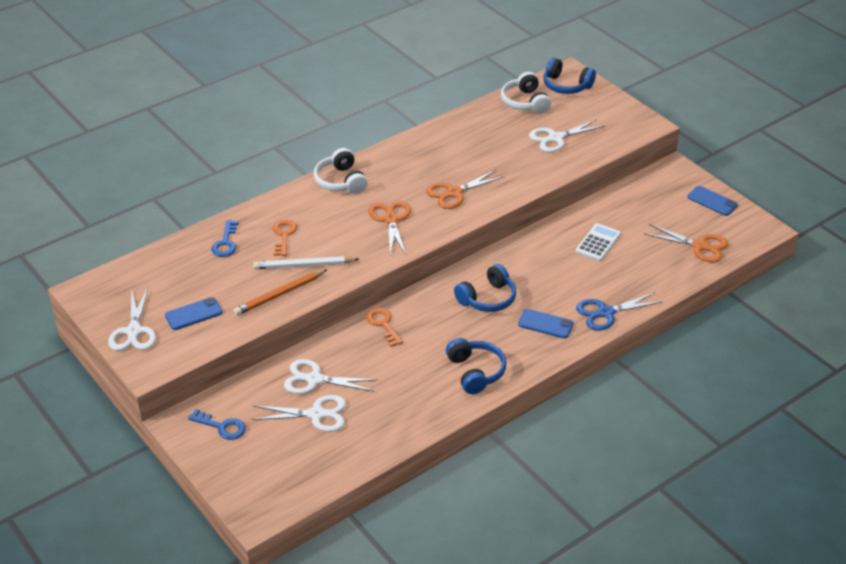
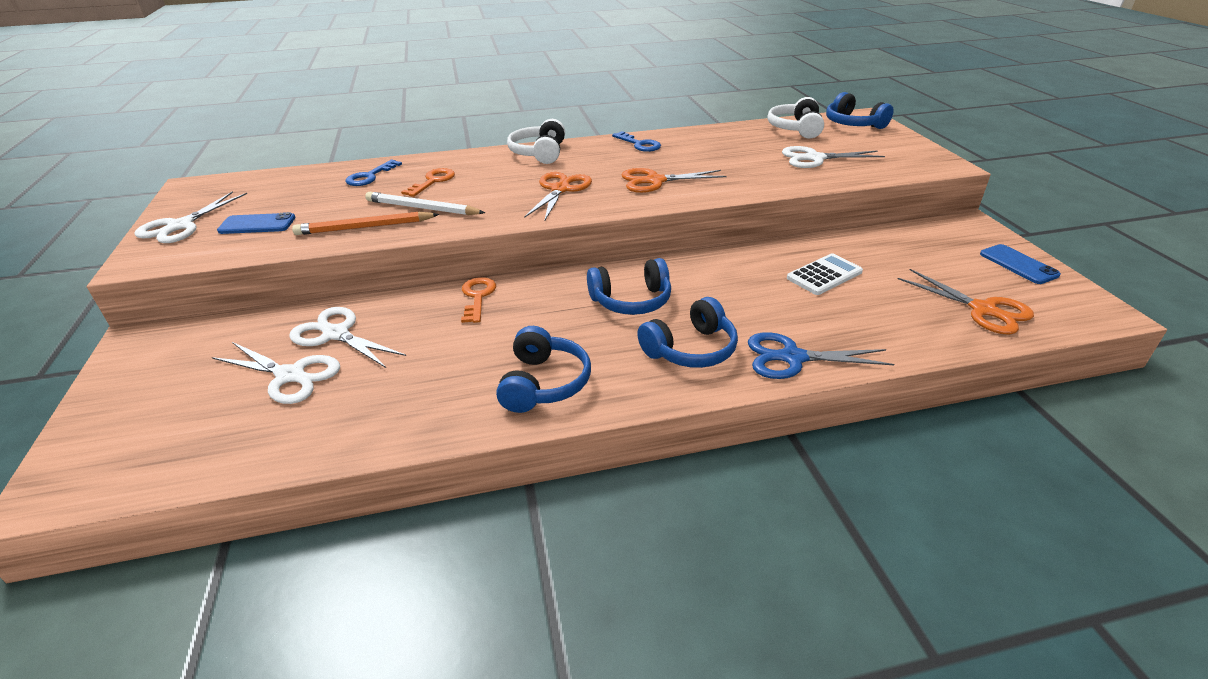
camera: 25 degrees right, 5 degrees down
blue key [188,409,246,440] -> blue key moved to [612,131,661,152]
blue phone [518,309,574,339] -> blue headphones [637,297,738,368]

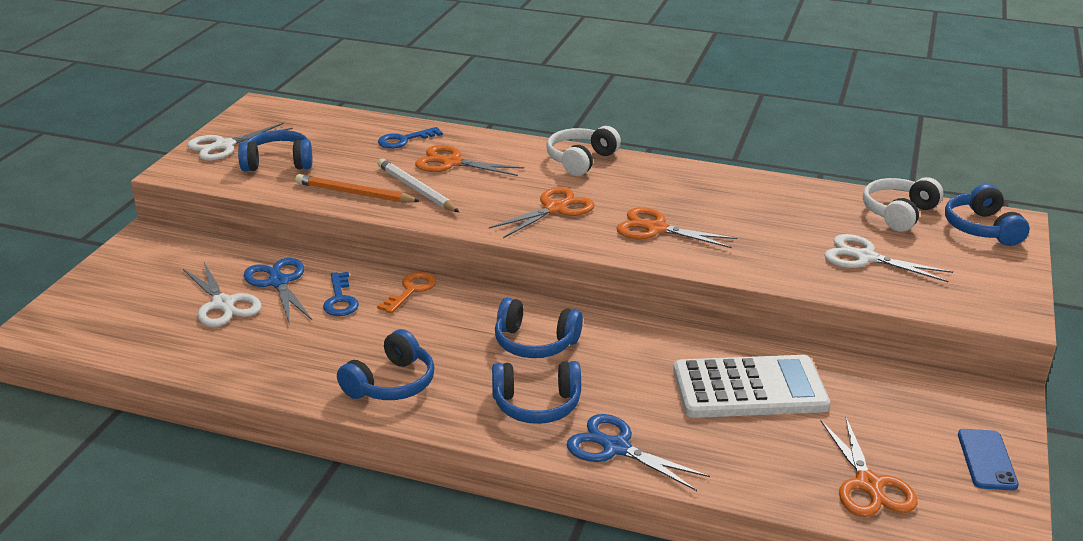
camera: 30 degrees right, 5 degrees down
blue phone [217,212,295,234] -> blue headphones [238,130,312,172]
white scissors [289,307,406,368] -> blue scissors [243,258,312,322]
orange key [401,168,455,197] -> orange scissors [415,145,524,176]
blue key [612,131,661,152] -> blue key moved to [323,272,359,316]
white calculator [787,253,863,295] -> white calculator [673,355,830,418], size x1.78

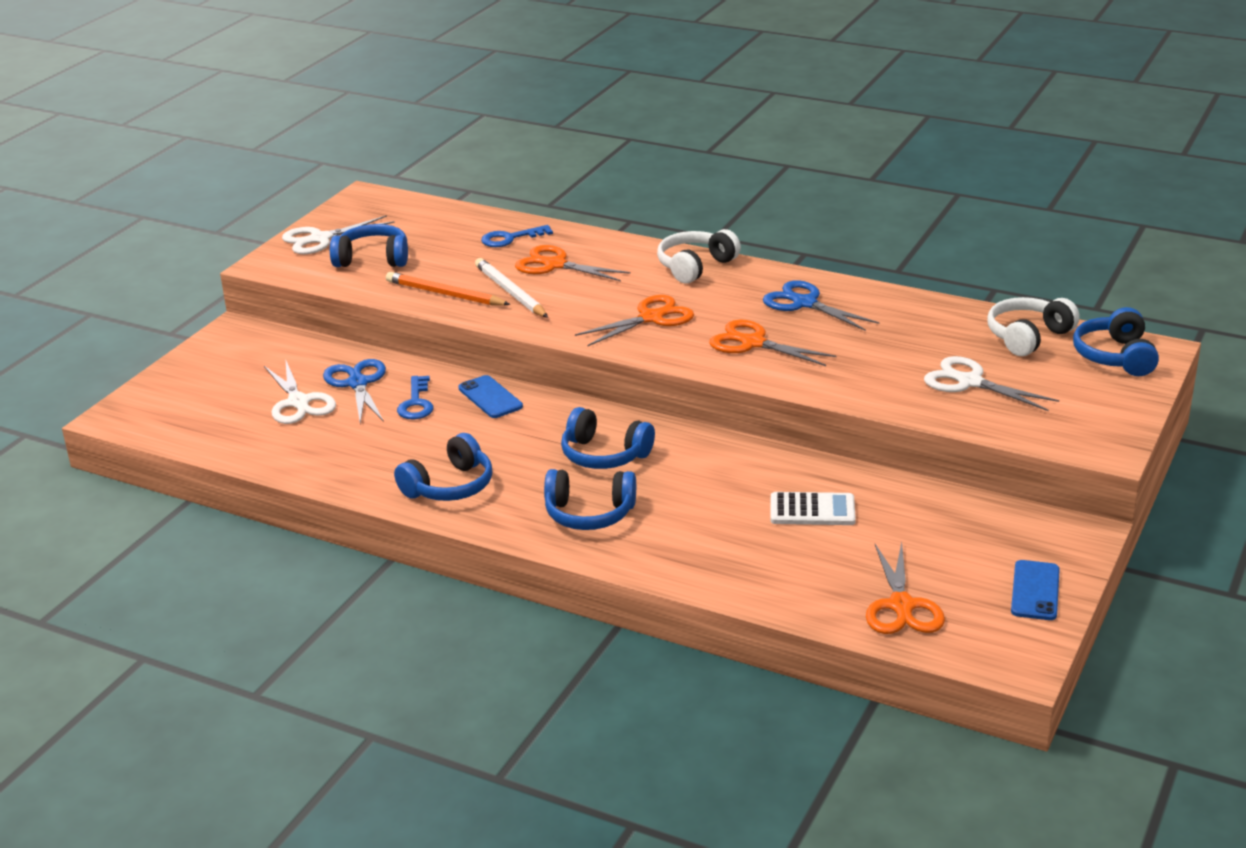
camera: 10 degrees right, 0 degrees up
orange key [377,272,436,314] -> blue phone [458,375,523,418]
blue scissors [567,414,710,491] -> blue scissors moved to [763,280,879,331]
white calculator [673,355,830,418] -> white calculator [771,492,856,525], size x0.56

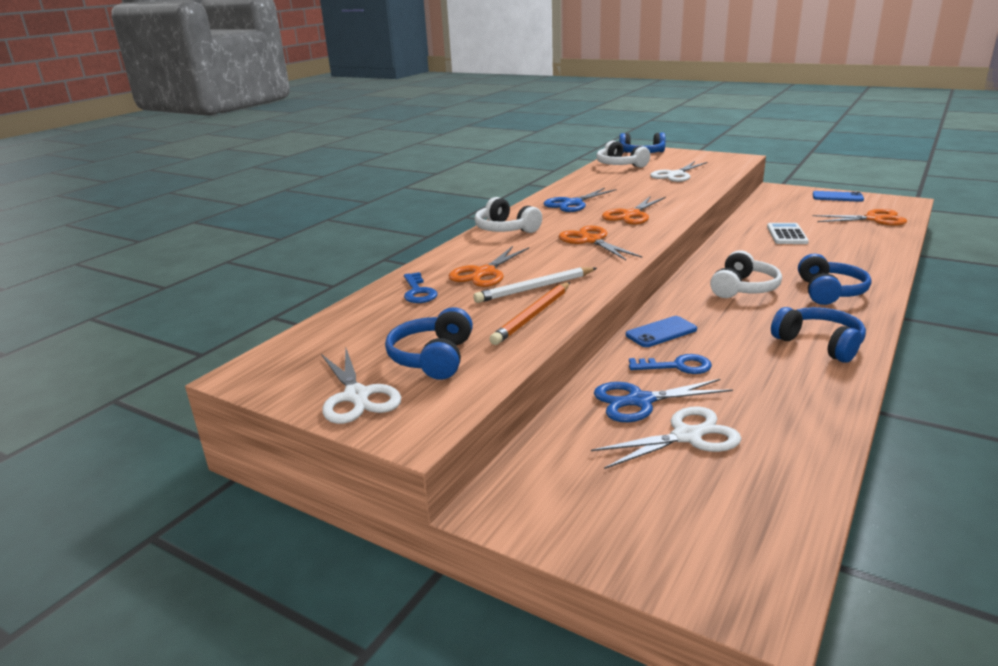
camera: 85 degrees left, 5 degrees down
blue headphones [561,407,655,469] -> white headphones [710,250,782,298]

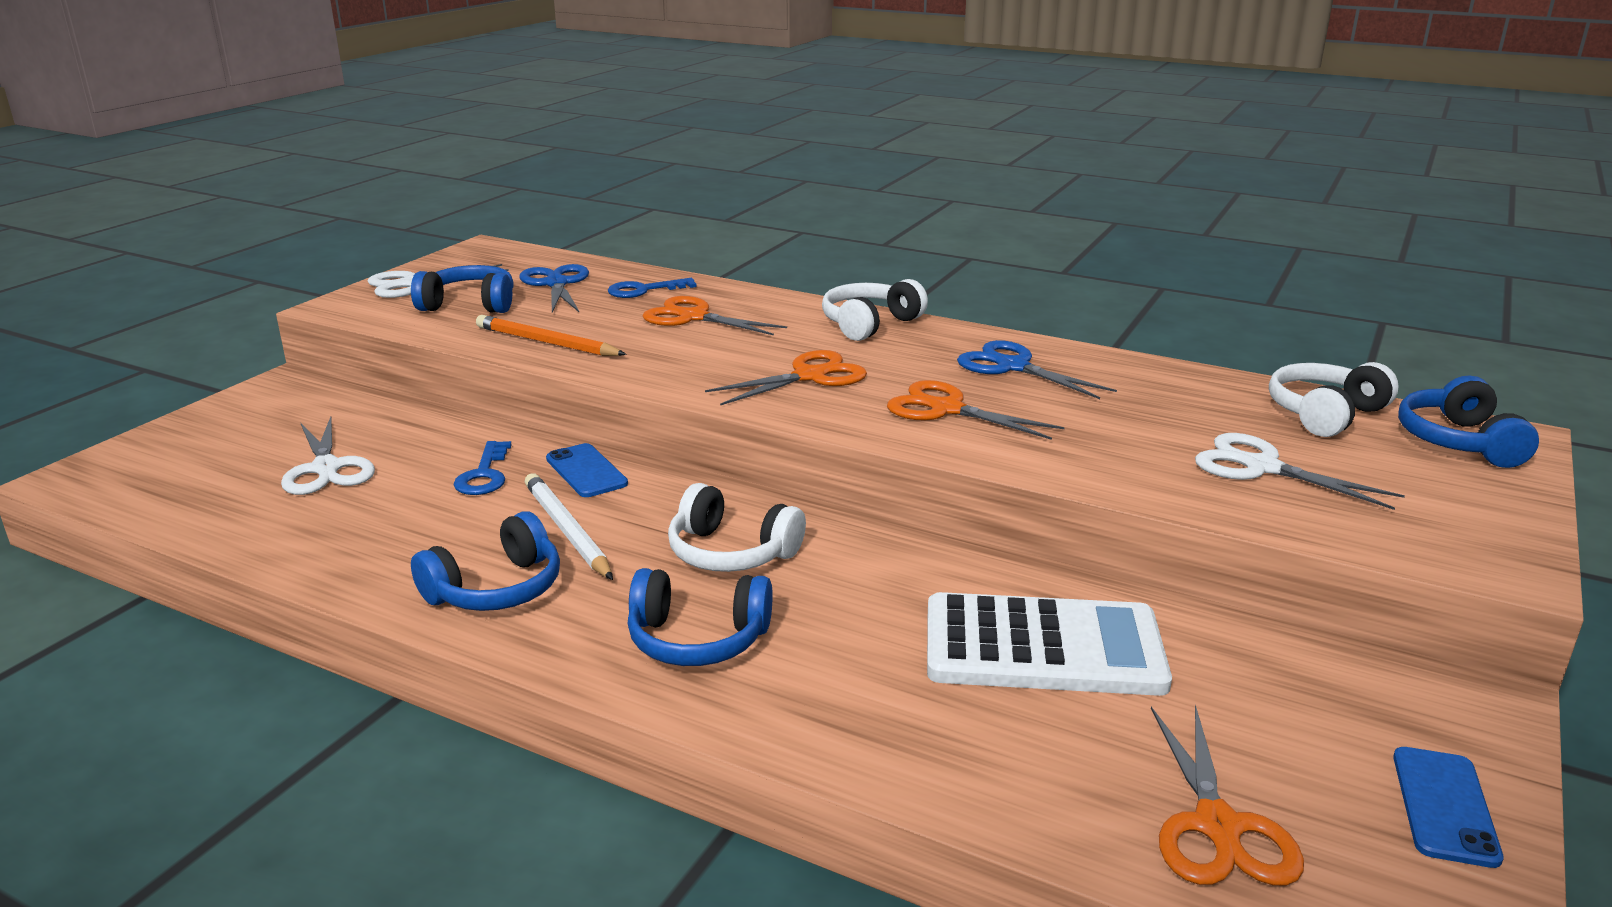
camera: 85 degrees right, 0 degrees up
white pencil [473,267,597,303] -> white pencil moved to [525,473,613,580]
blue scissors [594,379,733,422] -> blue scissors moved to [520,264,589,312]
white calculator [767,223,809,244] -> white calculator [927,592,1172,696], size x1.78

